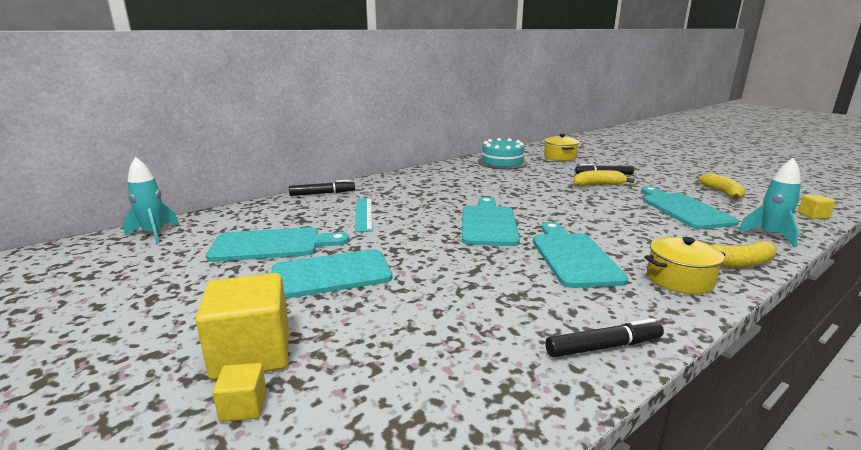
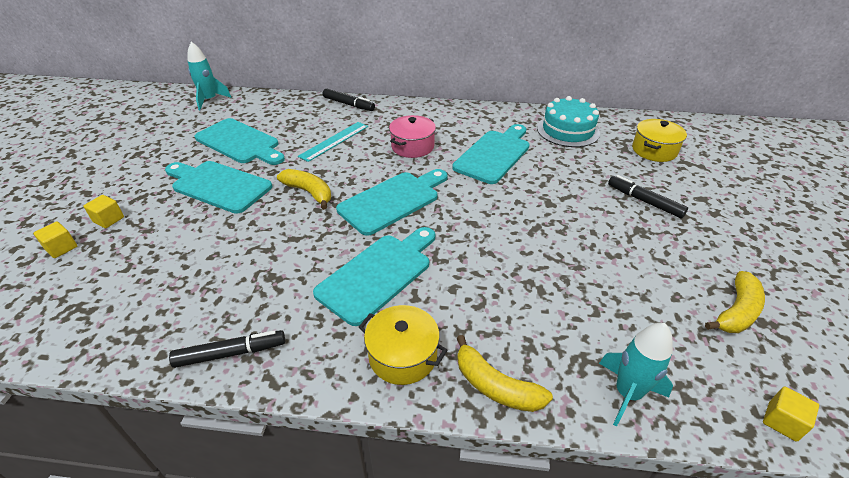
camera: 45 degrees right, 20 degrees up
yellow cube [196,273,289,380] -> yellow cube [83,195,124,228], size x0.47
black marker [545,318,664,357] -> black marker turned 45 degrees counterclockwise [169,330,285,368]
yellow banana [573,170,634,187] -> yellow banana moved to [277,169,331,210]
turquoise cutting board [641,186,739,229] -> turquoise cutting board moved to [452,124,530,184]
none -> pink pot [389,115,436,158]

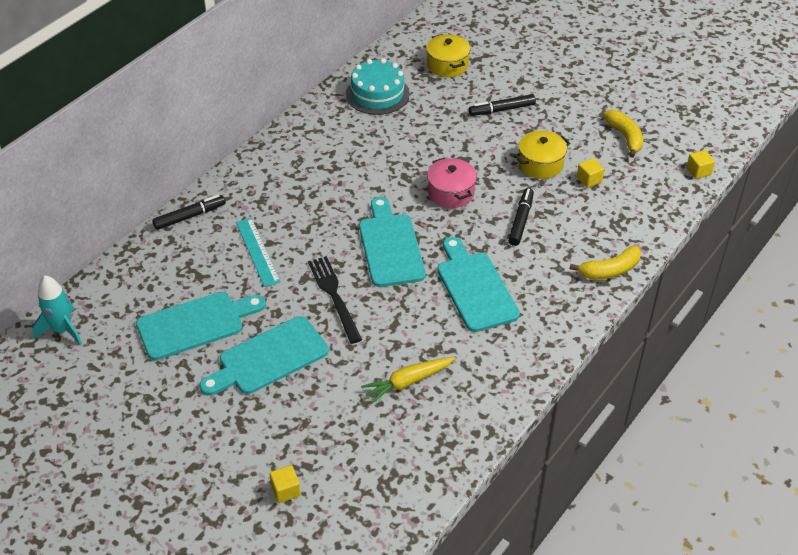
camera: 60 degrees left, 5 degrees up
yellow cube [83,195,124,228] -> yellow cube moved to [577,158,604,188]
black marker [169,330,285,368] -> black marker moved to [508,188,534,246]
yellow banana [277,169,331,210] -> black fork [308,256,362,344]
yellow pot [359,305,447,385] -> yellow pot moved to [514,131,570,179]
pink pot [389,115,436,158] -> pink pot moved to [427,158,477,208]
turquoise cutting board [452,124,530,184] -> none
turquoise rocket [599,323,673,427] -> none
none -> yellow carrot [361,357,455,404]

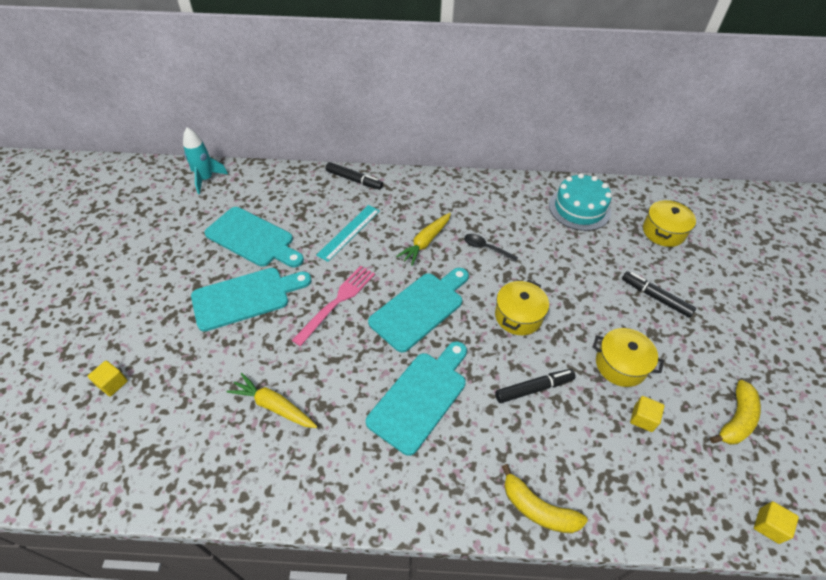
camera: 55 degrees right, 5 degrees up
turquoise cutting board [199,316,329,396] -> turquoise cutting board turned 135 degrees clockwise [191,268,312,332]
black fork [308,256,362,344] -> pink fork [292,266,375,346]
pink pot [427,158,477,208] -> yellow pot [495,280,549,335]
none -> yellow carrot [396,213,451,266]
none -> black spoon [464,234,518,262]

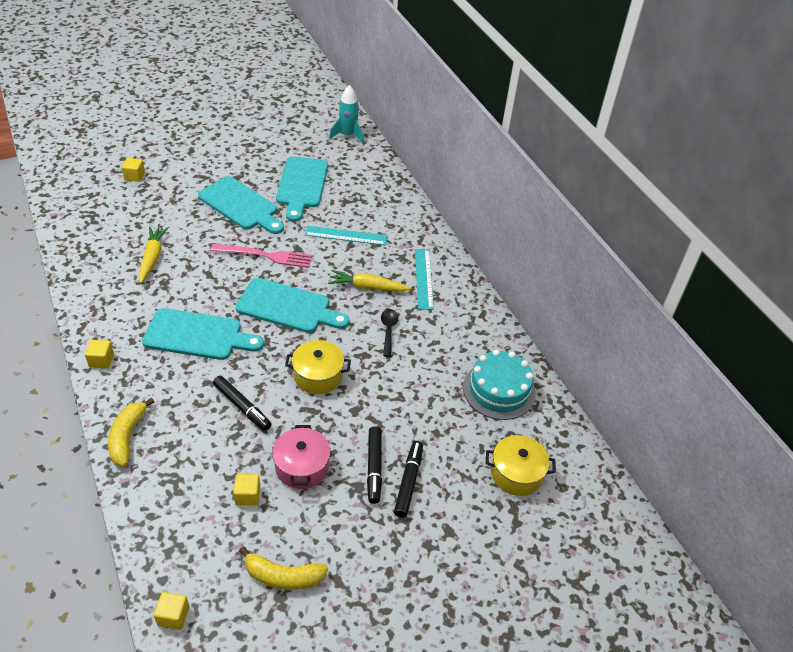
camera: 60 degrees right, 5 degrees down
black marker [326,162,383,190] -> black marker moved to [367,426,382,504]
yellow pot [593,328,664,387] -> pink pot [272,425,330,489]
none -> yellow cube [85,340,114,368]
none -> turquoise ruler [415,249,434,310]

